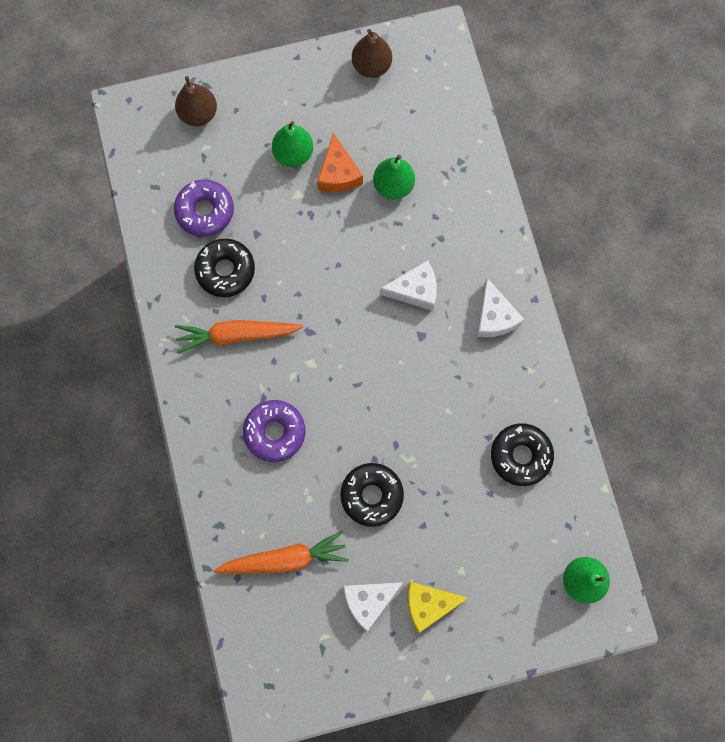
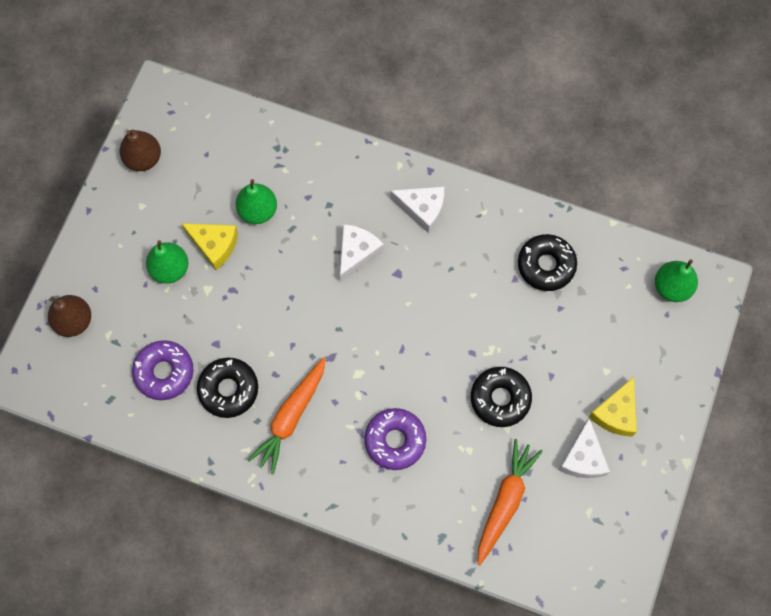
camera: 55 degrees left, 5 degrees down
orange cheese [317,133,363,192] -> yellow cheese [181,223,238,270]

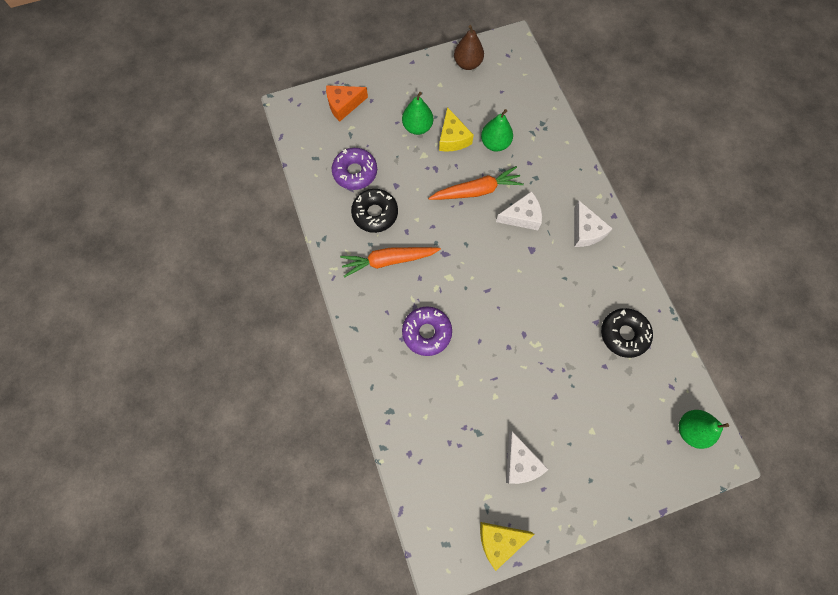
camera: 50 degrees right, 0 degrees up
brown pear [48,295,91,337] -> orange cheese [326,85,368,122]
black donut [471,367,532,427] -> none
orange carrot [478,439,543,565] -> orange carrot moved to [428,166,524,200]
white cheese [558,418,610,478] -> white cheese turned 75 degrees counterclockwise [506,431,549,484]
yellow cheese [589,377,637,437] -> yellow cheese moved to [480,522,535,571]

